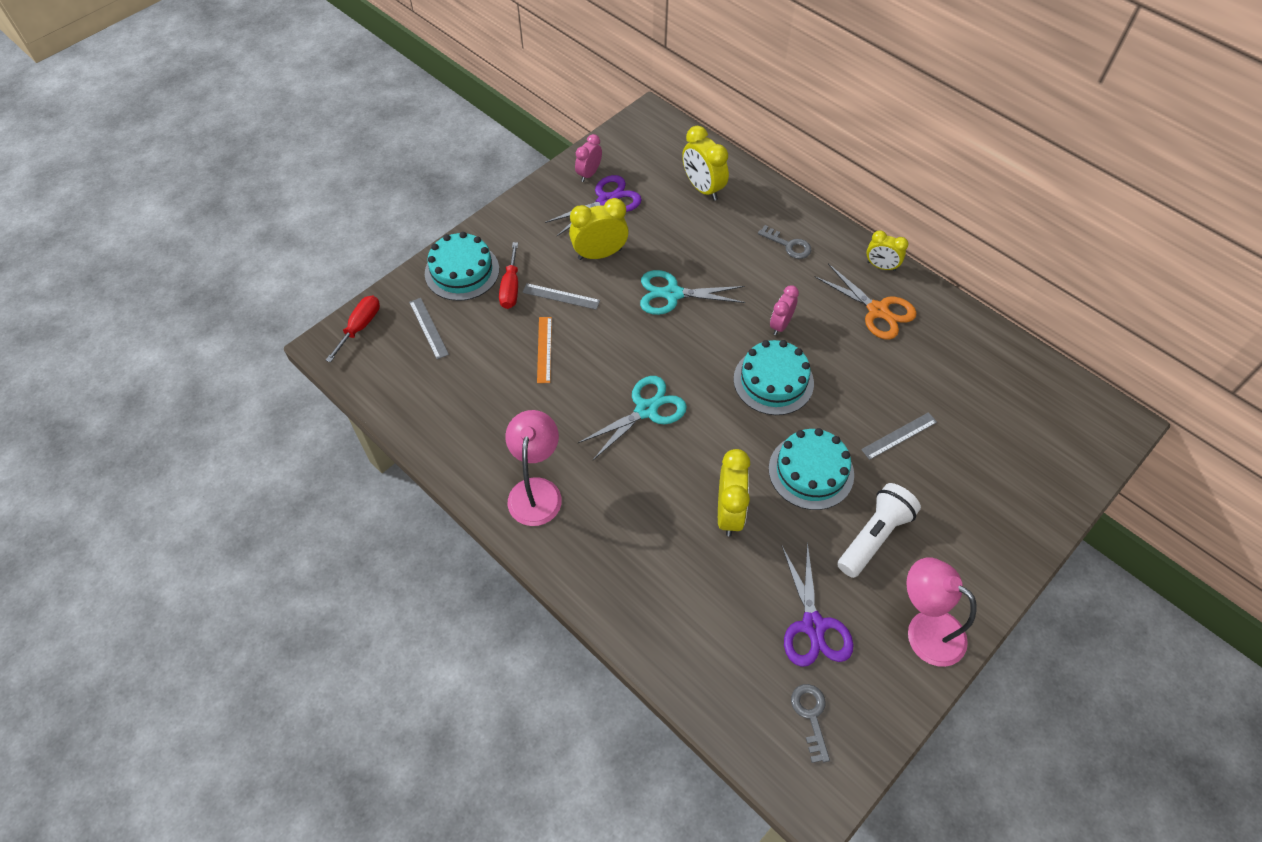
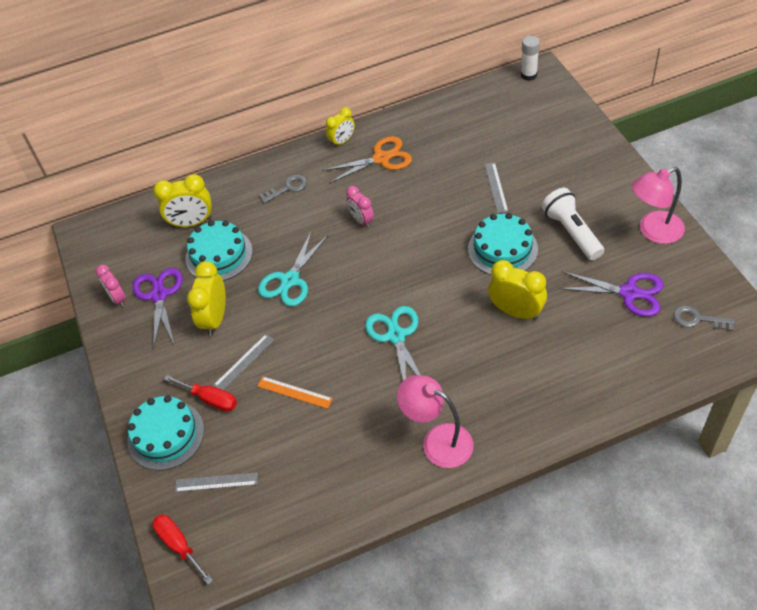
camera: 60 degrees left, 5 degrees down
turquoise cake [733,340,814,415] -> turquoise cake moved to [186,220,253,281]
none -> white glue stick [521,36,540,81]

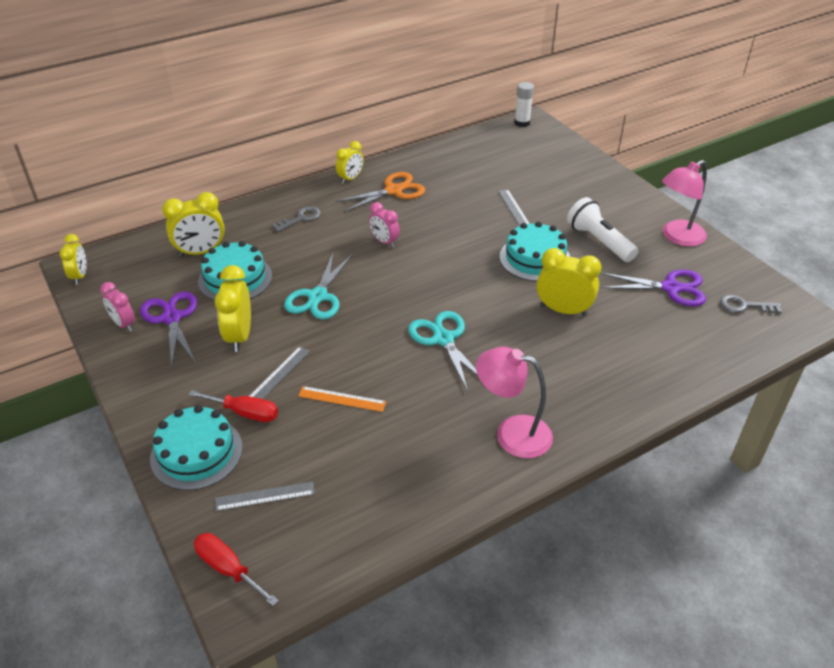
camera: 15 degrees left, 10 degrees down
none -> yellow clock [59,234,87,285]

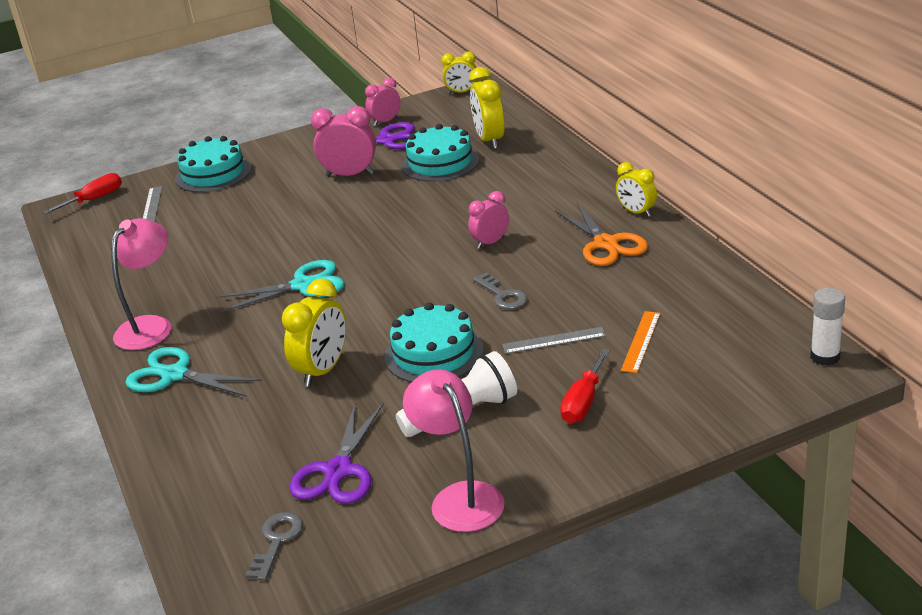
camera: 100 degrees right, 10 degrees down
red screwdriver [188,390,278,422] -> red screwdriver moved to [560,349,610,424]
yellow clock [215,265,251,352] -> pink clock [311,106,376,177]
grey ruler [250,346,310,399] -> none
grey key [272,206,321,232] -> grey key moved to [473,272,527,309]
turquoise scissors [284,253,353,319] -> turquoise scissors moved to [125,347,262,397]
orange ruler [298,386,386,412] -> orange ruler moved to [621,311,661,373]

